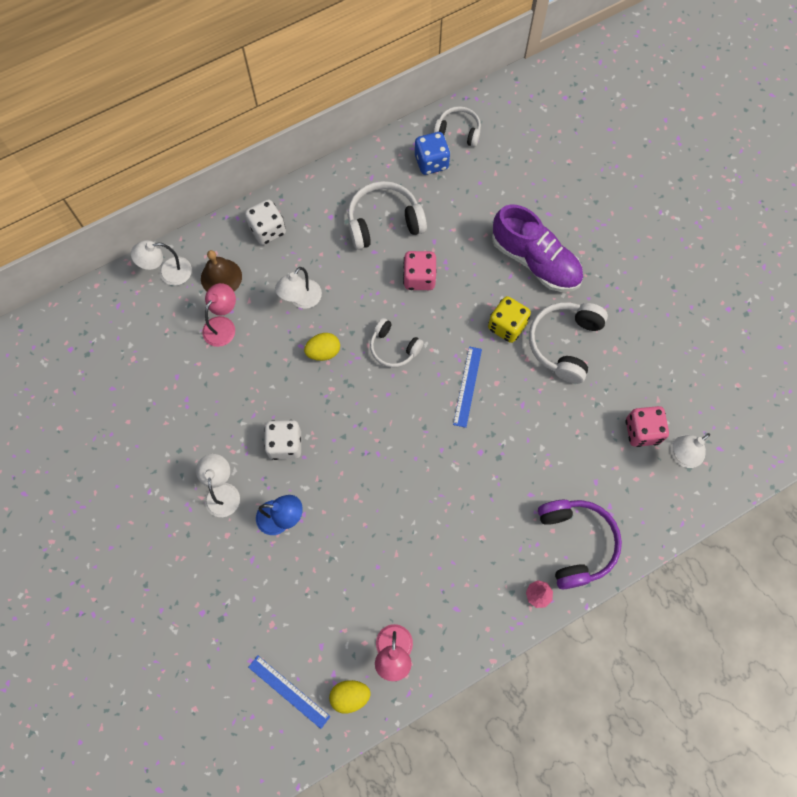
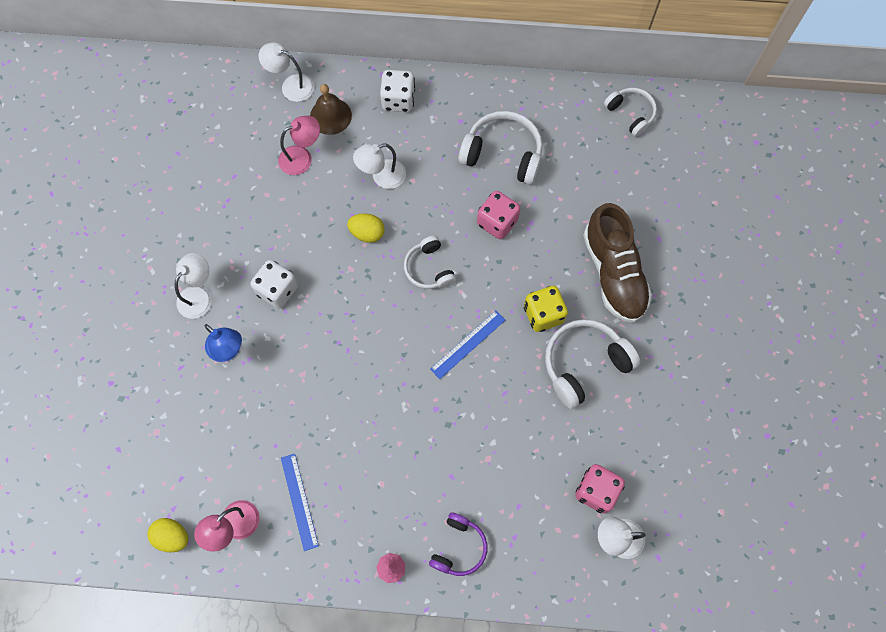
camera: 35 degrees right, 0 degrees up
blue ruler [248,655,331,729] -> blue ruler moved to [281,454,319,551]
blue dice [415,132,450,175] -> none
purple shoe [492,204,583,292] -> brown shoe [583,203,652,323]
purple headphones [538,500,622,590] -> purple headphones [429,512,487,576], size x0.63

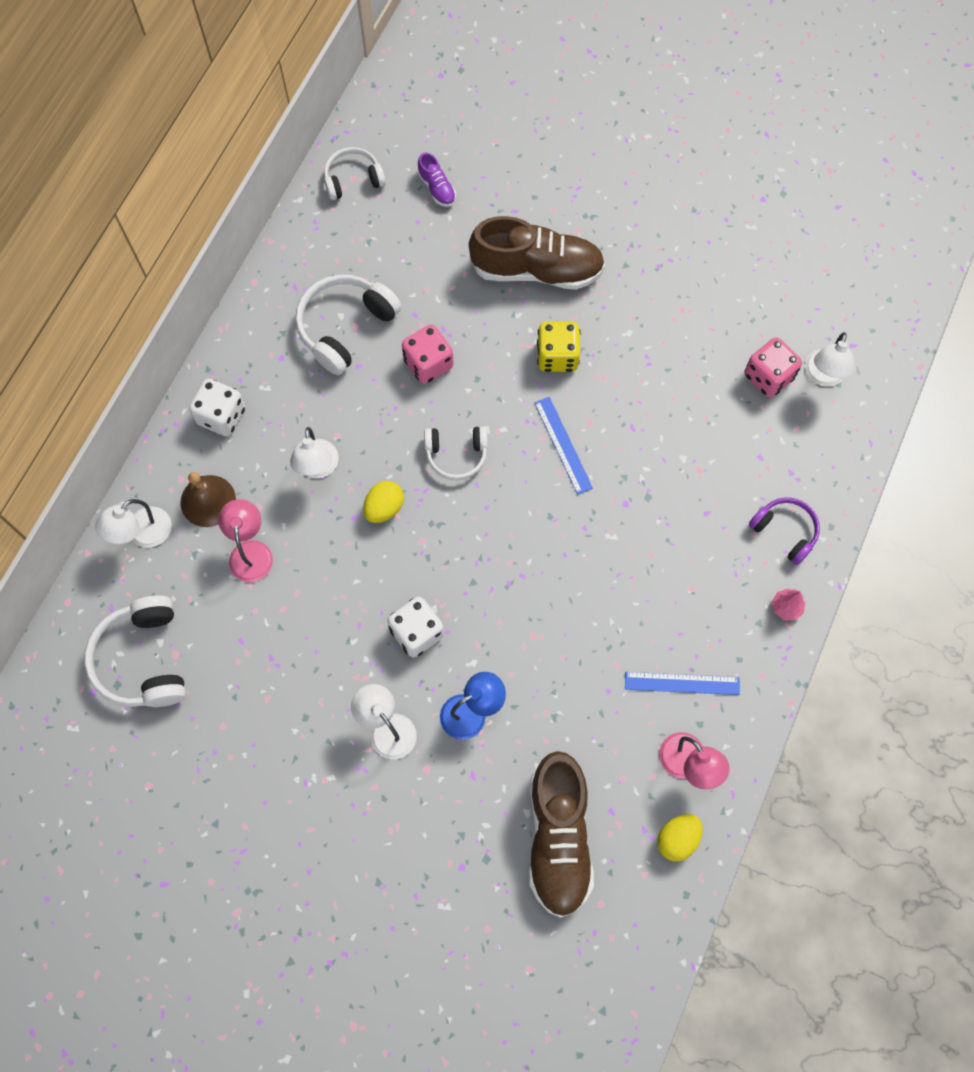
camera: 70 degrees left, 0 degrees up
white headphones [545,319,640,409] -> white headphones moved to [84,595,186,707]
none -> purple shoe [417,153,456,207]
none -> brown shoe [529,751,594,918]

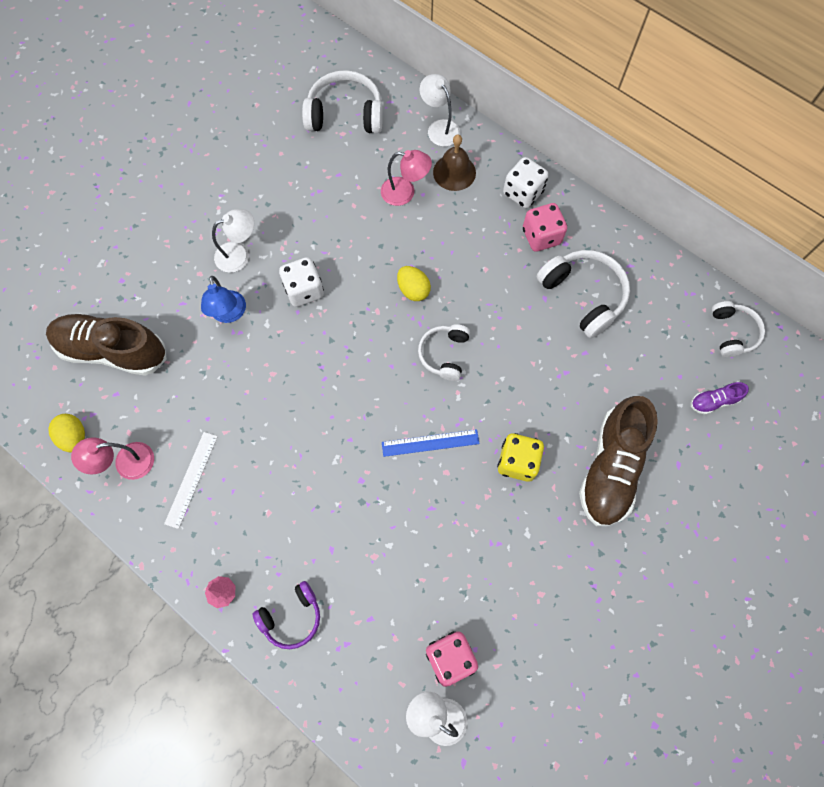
camera: 105 degrees right, 0 degrees up
white lamp [290,427,339,478] -> none
pink dice [402,325,454,384] -> pink dice moved to [523,203,567,252]
blue ruler [625,672,740,695] -> white ruler [164,432,218,529]

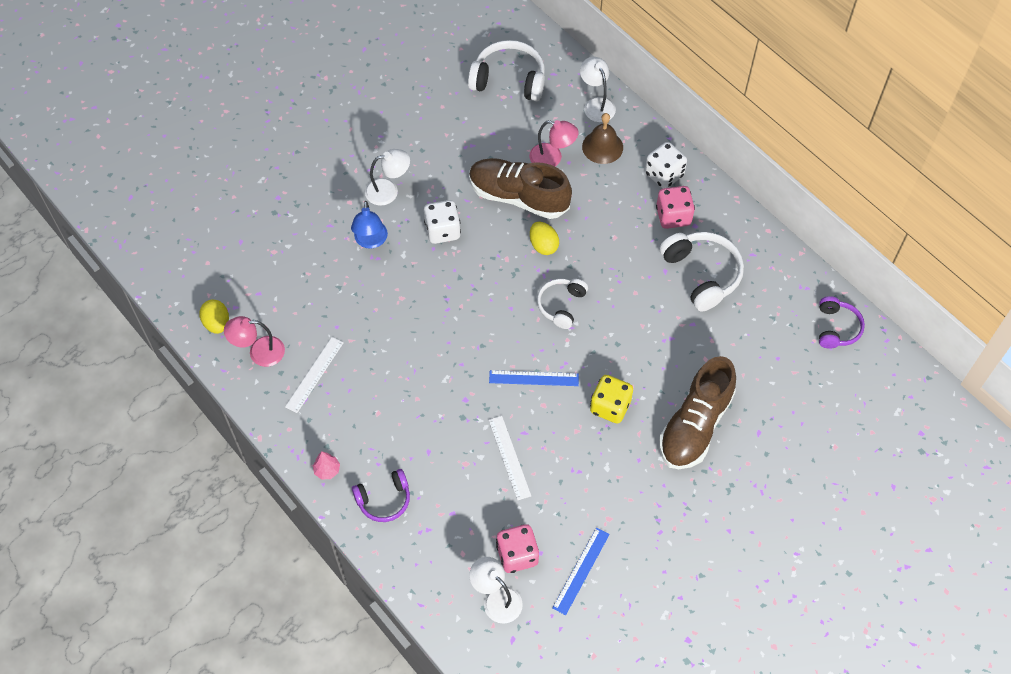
camera: 10 degrees right, 10 degrees down
brown shoe [46,313,167,376] -> brown shoe moved to [469,158,572,219]
purple shoe [691,382,749,415] -> none
white headphones [712,301,765,357] -> purple headphones [819,296,865,349]
none -> white ruler [489,416,531,500]
none -> blue ruler [553,527,610,615]

